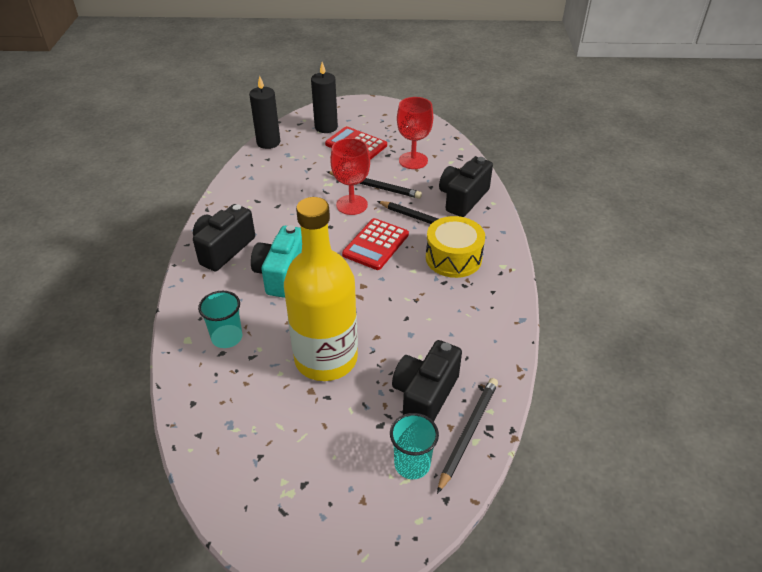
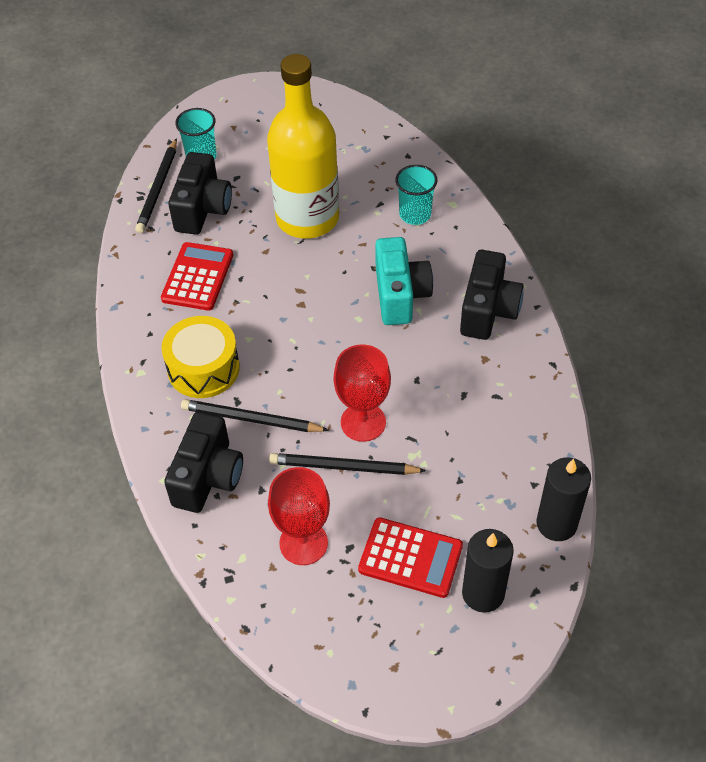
camera: 165 degrees right, 10 degrees up
red calculator [342,218,409,270] -> red calculator moved to [161,242,233,311]

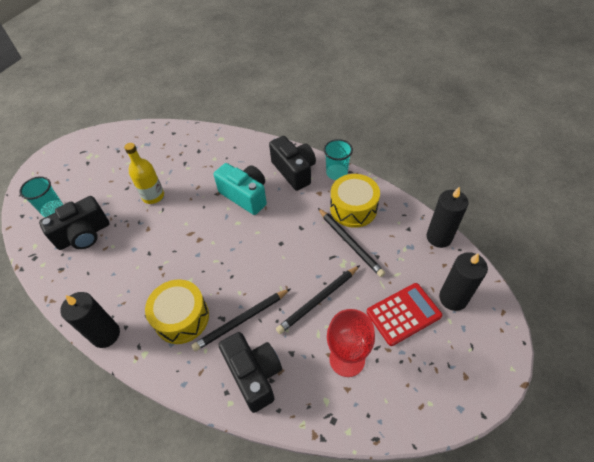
camera: 45 degrees left, 0 degrees up
black pencil [135,138,177,233] -> black pencil moved to [318,208,385,277]
red calculator [161,242,233,311] -> none
black camera [168,152,232,235] -> black camera turned 90 degrees clockwise [39,196,109,250]
yellow bottle [267,54,339,239] -> yellow bottle [124,143,164,204], size x0.52
red goblet [334,344,391,442] -> none
turquoise cup [395,165,437,225] -> turquoise cup moved to [324,139,353,180]
none -> black candle [60,292,120,348]
none -> yellow drum [330,174,380,228]

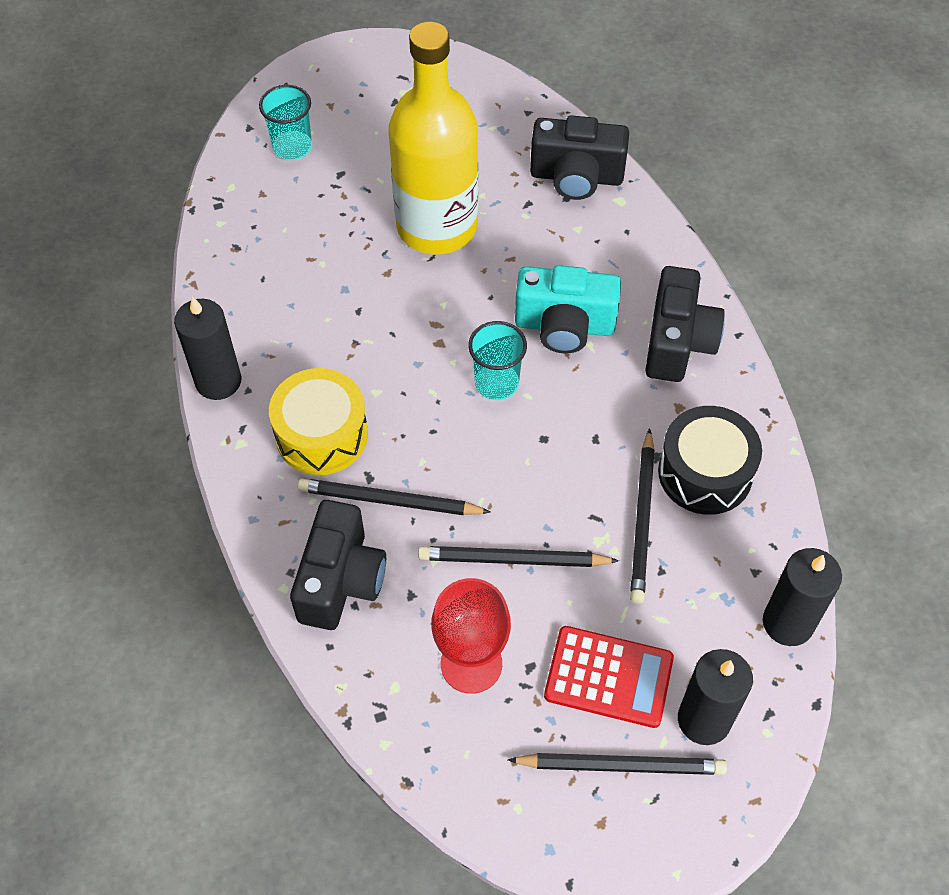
camera: 40 degrees right, 5 degrees up
black camera [39,196,109,250] -> black camera moved to [530,115,629,200]
yellow bottle [124,143,164,204] -> yellow bottle [389,22,478,254], size x1.93
turquoise camera [214,163,267,215] -> turquoise camera turned 105 degrees clockwise [515,265,621,353]
turquoise cup [324,139,353,180] -> turquoise cup moved to [468,321,527,400]
yellow drum [330,174,380,228] -> black drum [658,406,762,515]
none -> black pencil [508,753,727,775]

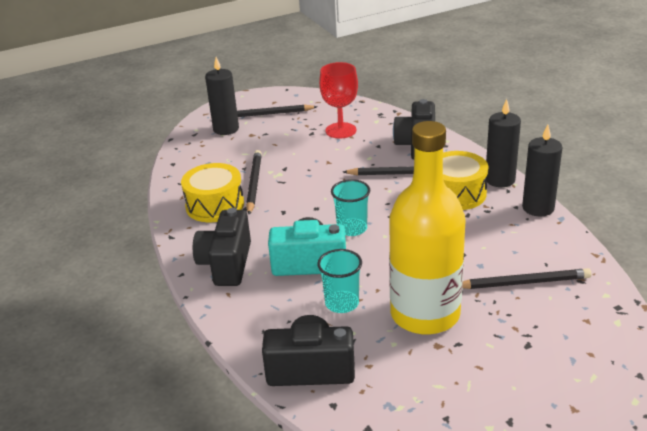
camera: 175 degrees right, 25 degrees down
turquoise cup [259,85,312,160] -> turquoise cup moved to [317,249,362,313]
black pencil [418,546,619,567] -> black pencil moved to [463,268,592,289]
red calculator [544,626,674,728] -> none
black drum [658,406,762,515] -> yellow drum [181,163,244,222]
black candle [763,548,842,646] -> black candle moved to [486,99,521,187]

